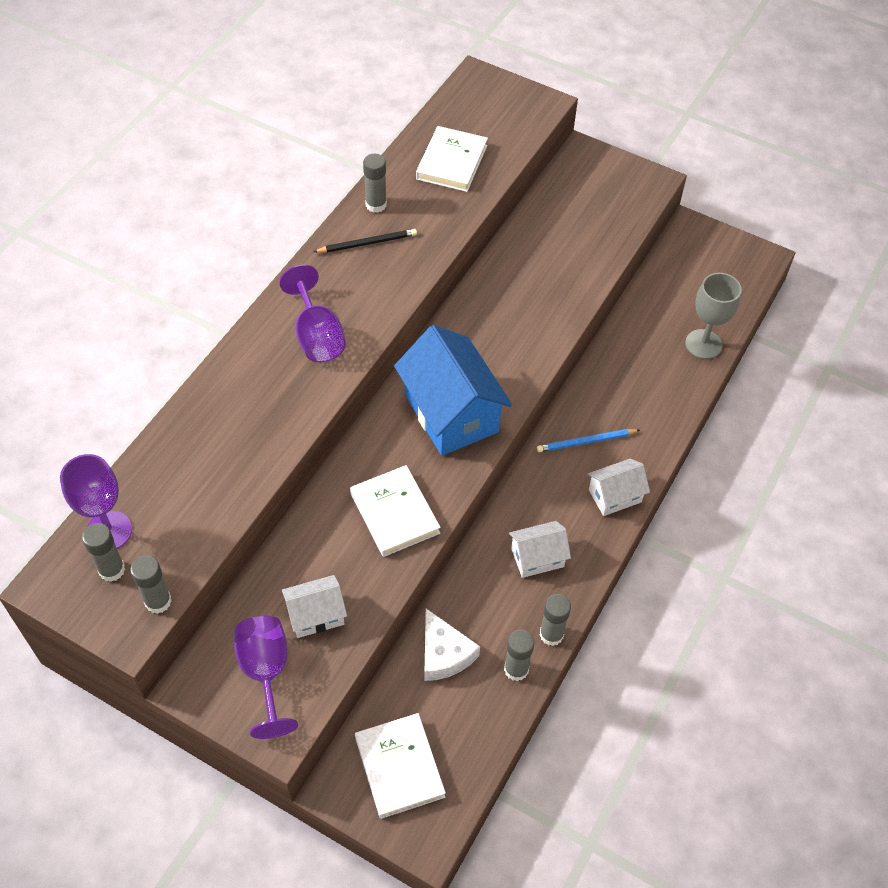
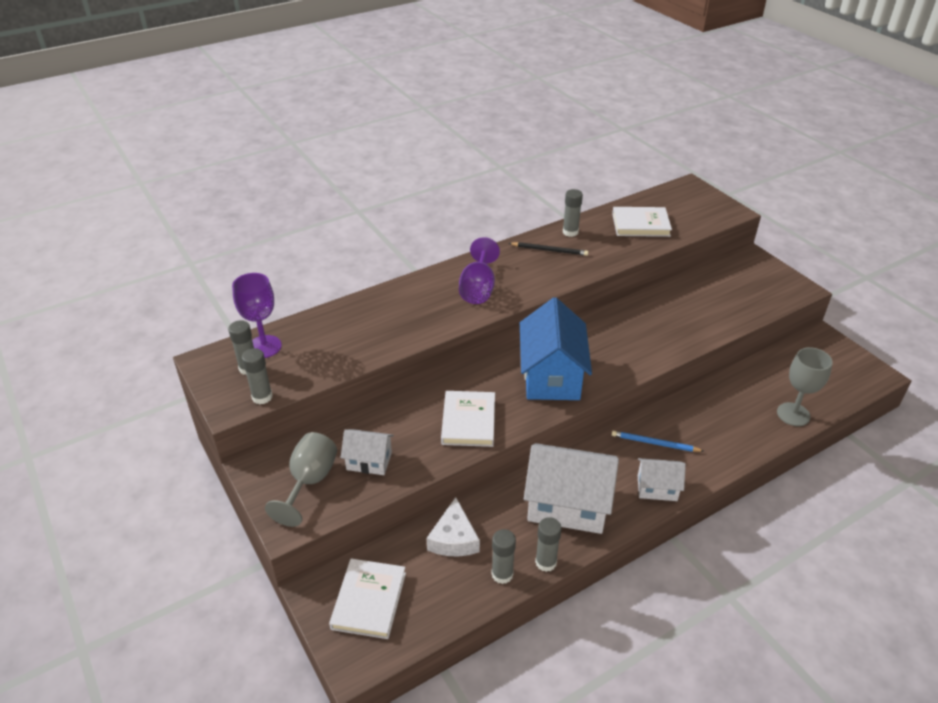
camera: 30 degrees right, 15 degrees down
purple goblet [234,616,298,739] -> grey goblet [265,432,337,527]
white book [416,126,488,192] -> white book turned 45 degrees clockwise [612,207,672,237]
white house [509,521,571,578] -> white house [524,443,619,534], size x1.91

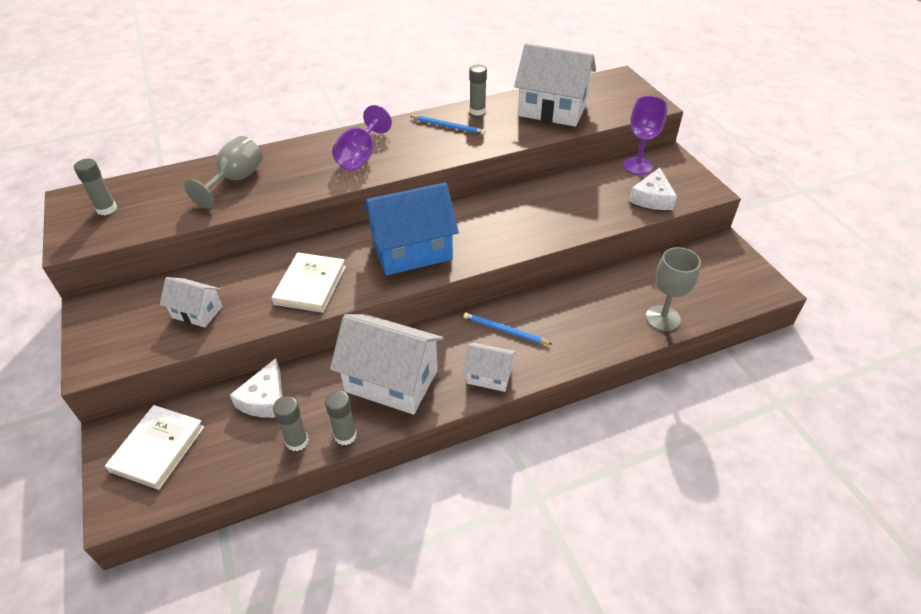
camera: 10 degrees right, 5 degrees up
purple goblet [232,273,282,358] -> purple goblet moved to [623,96,668,175]
grey glue stick [242,348,273,404] -> none
grey goblet [265,432,337,527] -> grey goblet moved to [184,136,263,209]
black pencil [509,242,589,256] -> blue pencil [410,116,486,135]
blue house [520,297,592,400] -> blue house turned 60 degrees clockwise [363,182,459,275]
white book [612,207,672,237] -> white house [514,43,596,127]
none -> white cheese [629,168,677,210]

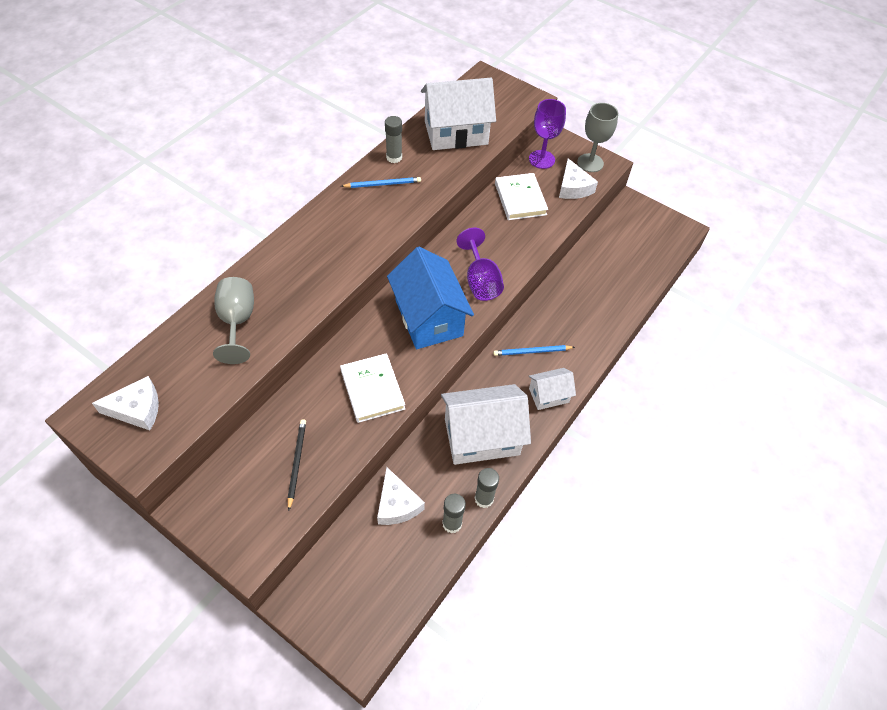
camera: 35 degrees left, 10 degrees up
grey glue stick [74,159,117,215] -> white cheese [92,376,159,430]
white book [105,405,205,490] -> white book moved to [495,173,548,220]
white house [160,277,222,328] -> black pencil [287,419,306,511]
purple goblet [332,105,392,170] -> purple goblet moved to [456,228,504,301]
blue house [363,182,459,275] -> blue house turned 60 degrees counterclockwise [387,247,474,349]
grey goblet [646,247,701,331] -> grey goblet moved to [577,103,618,172]

